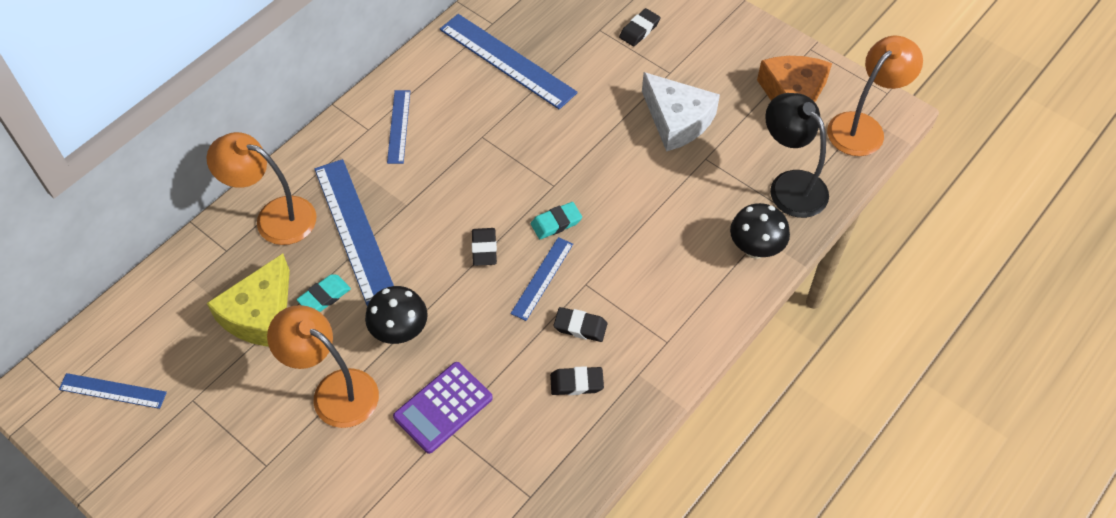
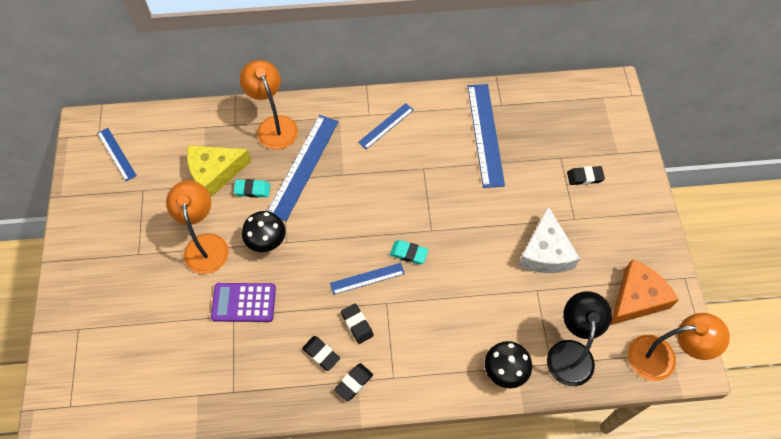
camera: 45 degrees right, 5 degrees up
black eraser [472,228,497,266] -> black eraser moved to [334,363,373,401]

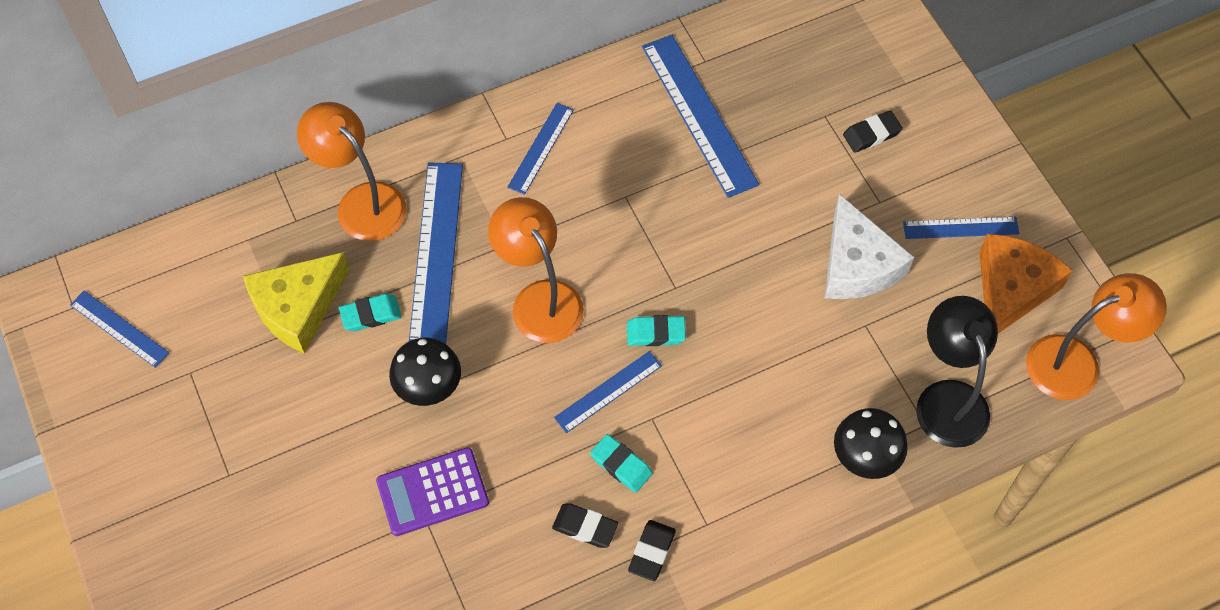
camera: 20 degrees left, 0 degrees up
orange lamp [166,180,229,274] -> orange lamp moved to [488,197,584,343]
black eraser [341,303,374,344] -> turquoise eraser [590,434,653,493]
none -> blue ruler [903,217,1019,239]

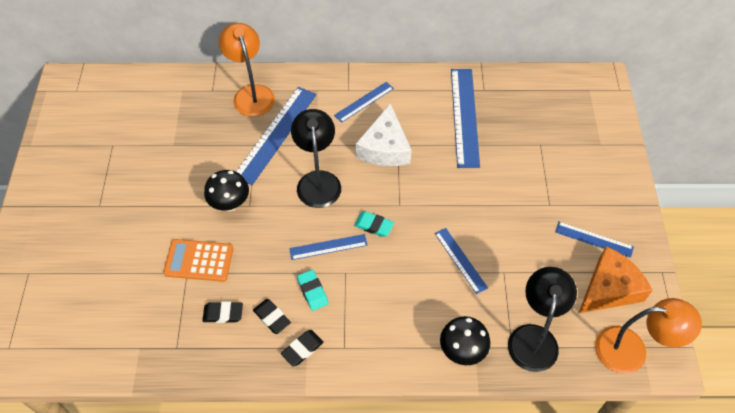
camera: 25 degrees right, 5 degrees down
blue ruler [70,290,169,368] -> blue ruler moved to [435,228,488,294]
yellow cheese [243,252,349,354] -> none
turquoise eraser [339,294,402,331] -> none
purple calculator [376,447,489,536] -> orange calculator [163,239,234,282]
orange lamp [488,197,584,343] -> black lamp [291,109,341,208]
white cheese [825,194,914,299] -> white cheese moved to [356,103,412,166]
black eraser [843,110,903,153] -> black eraser moved to [202,302,243,323]

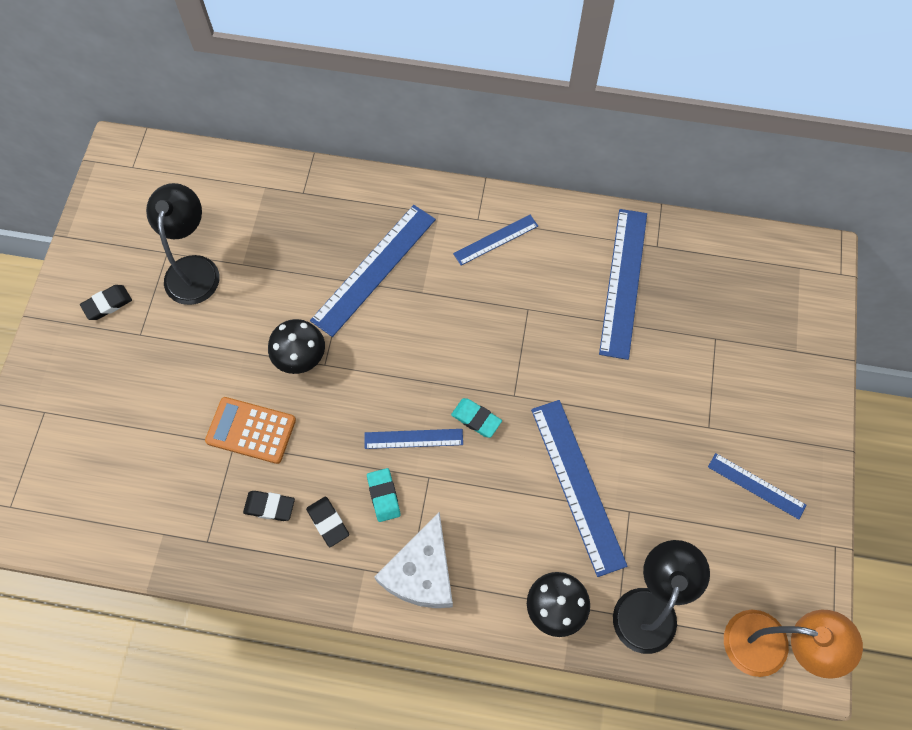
camera: 10 degrees right, 10 degrees up
orange lamp [219,23,275,117] -> none
black eraser [281,330,324,366] -> black eraser moved to [80,285,132,320]
black lamp [291,109,341,208] -> black lamp moved to [146,183,219,305]
white cheese [356,103,412,166] -> white cheese moved to [374,512,453,608]
blue ruler [435,228,488,294] -> blue ruler [531,400,627,577], size x1.80
orange cheese [579,246,653,313] -> none

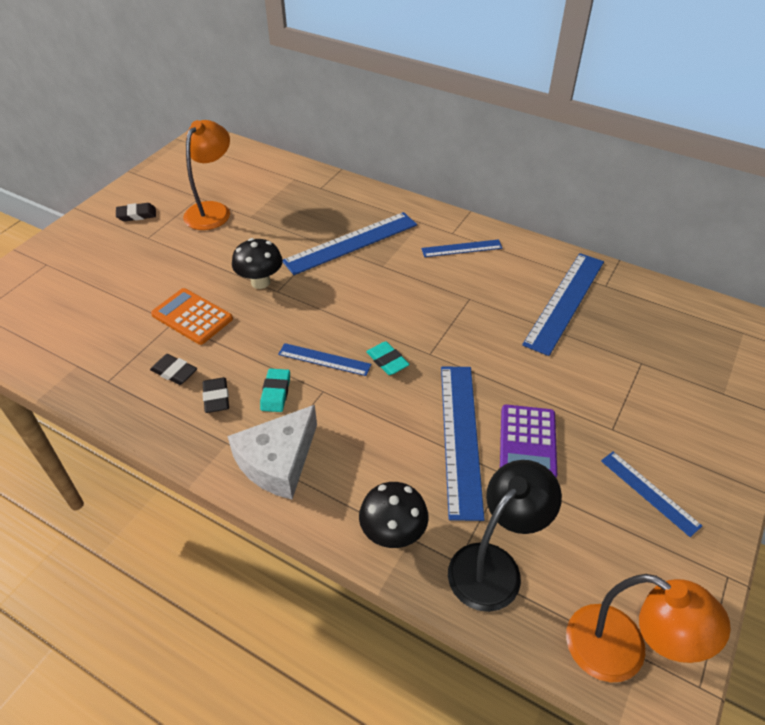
camera: 20 degrees right, 20 degrees down
black lamp [146,183,219,305] -> orange lamp [183,120,230,230]
none -> purple calculator [500,405,557,478]

